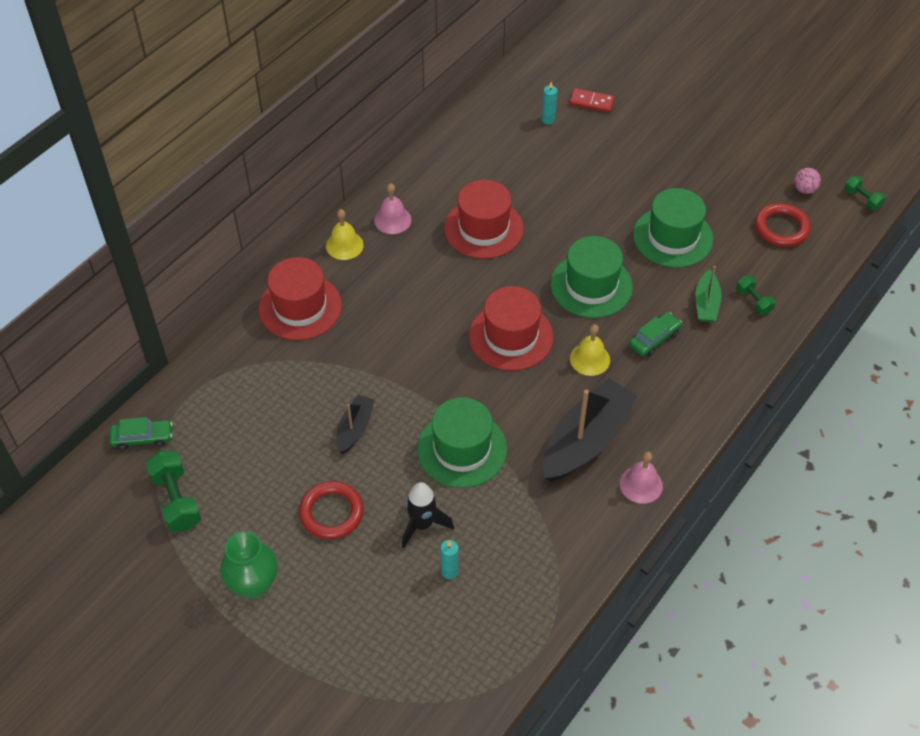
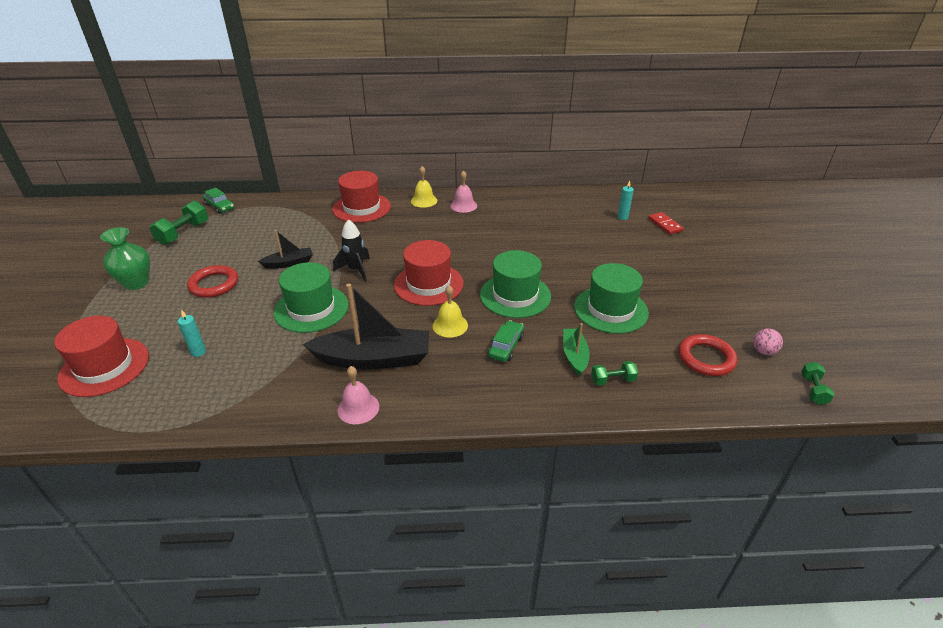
camera: 50 degrees right, 15 degrees down
black rocket [402,482,454,548] -> black rocket moved to [333,219,370,282]
red hat [444,180,524,259] -> red hat moved to [54,316,149,397]
green car [629,312,682,357] -> green car turned 75 degrees counterclockwise [488,320,524,362]
green boat [695,266,722,323] -> green boat turned 120 degrees clockwise [563,323,590,376]
green dumbbell [737,276,776,315] -> green dumbbell turned 60 degrees clockwise [591,361,638,385]

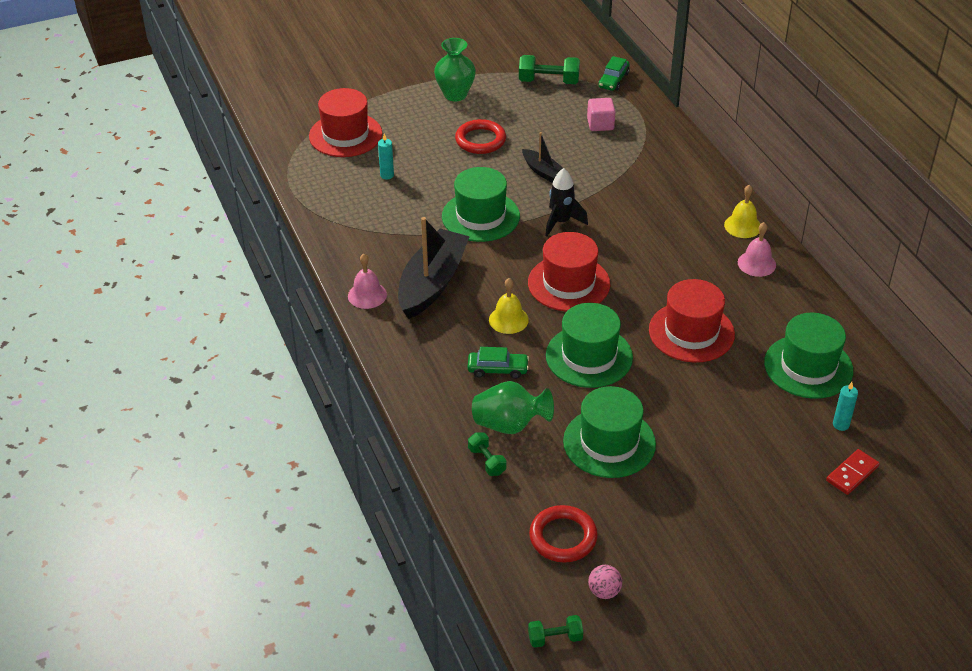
camera: 70 degrees right, 5 degrees up
black boat [303,284,429,370] -> black boat turned 135 degrees counterclockwise [398,217,470,319]
red hat [332,171,391,223] -> red hat moved to [649,279,735,363]
green boat [563,323,590,376] -> green vase [472,381,554,434]
none -> pink cube [587,98,616,131]
none -> green hat [764,313,853,399]

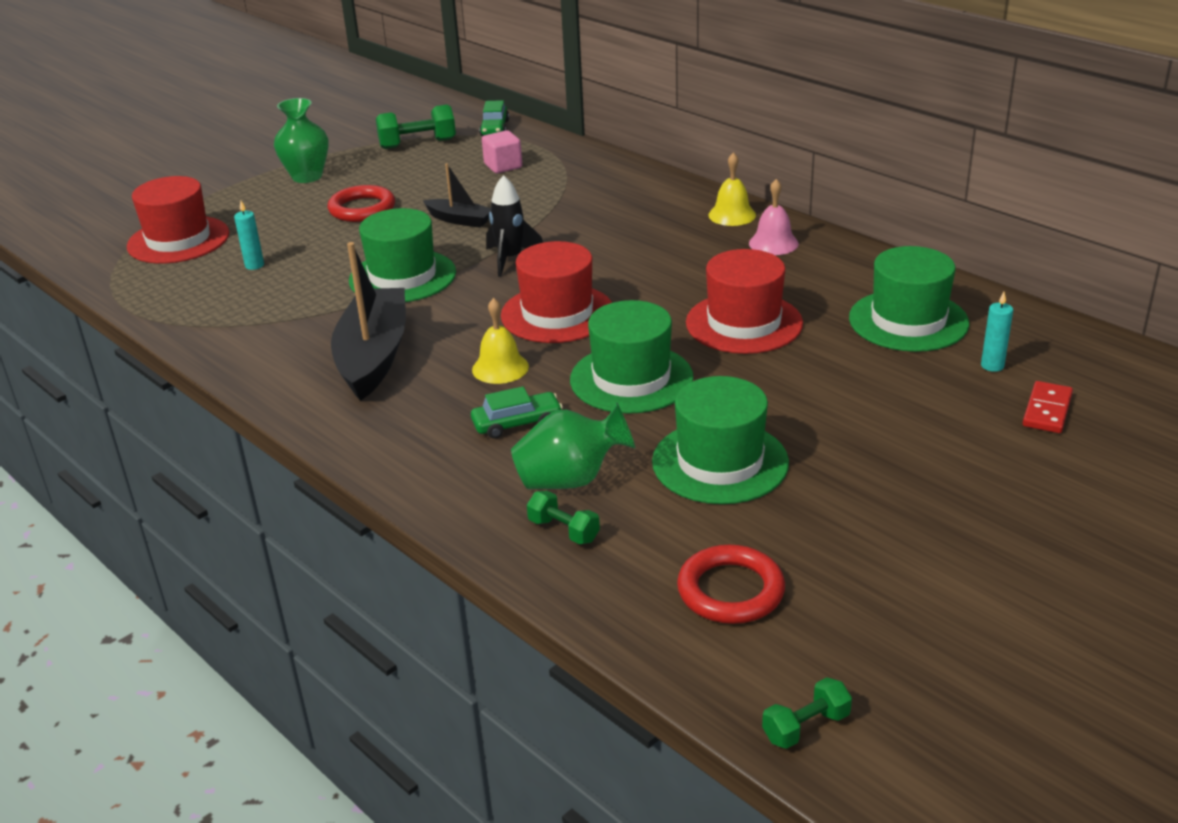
camera: 20 degrees left, 10 degrees down
pink bell [348,254,387,309] -> none
pink ball [588,565,622,599] -> none

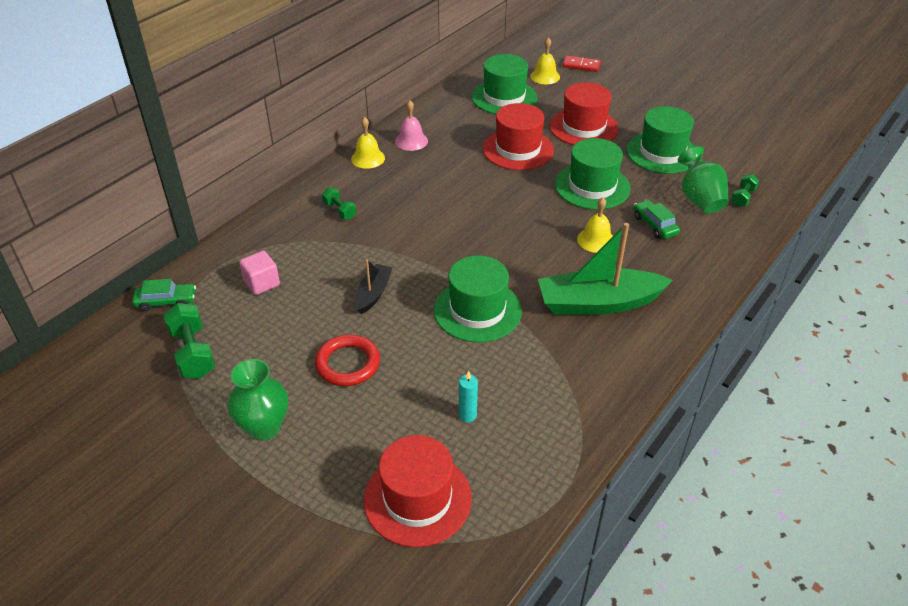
camera: 100 degrees left, 10 degrees up
black boat [331,242,406,401] -> green boat [538,223,673,315]
black rocket [486,175,543,277] -> none
red hat [501,241,612,343] -> red hat moved to [550,82,619,145]
red ring [677,545,785,624] -> none
green dumbbell [762,677,852,749] -> green dumbbell moved to [322,188,356,219]
turquoise candle [981,292,1013,372] -> yellow bell [530,37,560,84]

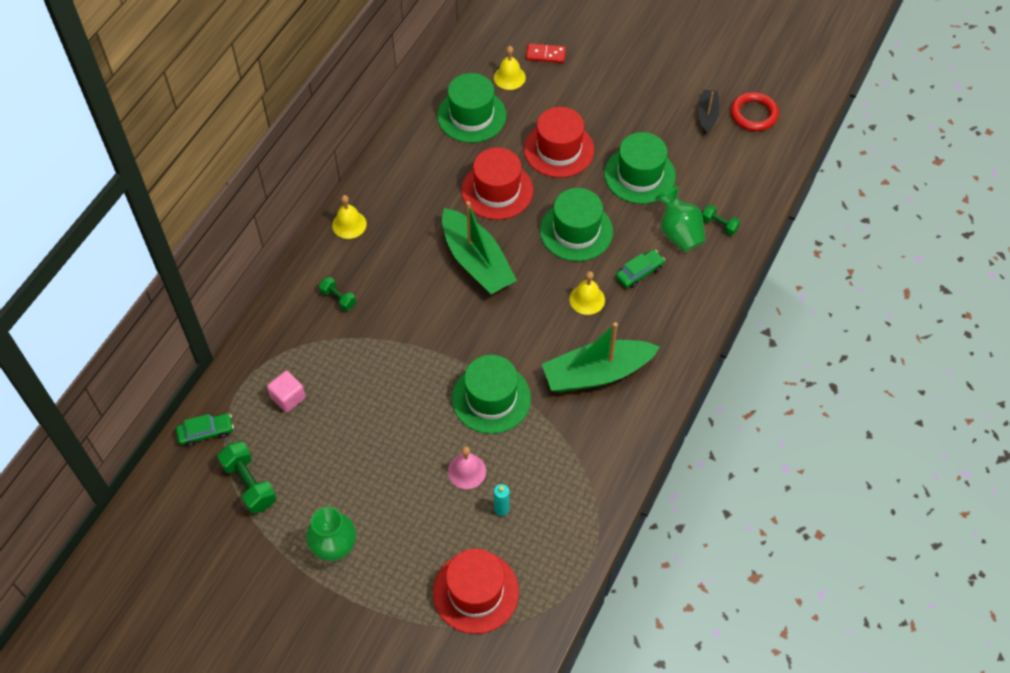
camera: 10 degrees left, 15 degrees up
red ring [315,334,380,386] -> red ring moved to [731,92,779,131]
black boat [355,259,393,314] -> black boat moved to [698,90,720,134]
pink bell [395,100,428,151] -> pink bell moved to [448,446,486,489]
green car [633,200,680,239] -> green car turned 90 degrees clockwise [616,250,665,288]
green dumbbell [731,174,759,207] -> green dumbbell turned 75 degrees counterclockwise [702,205,740,236]
none -> green boat [442,201,517,295]

